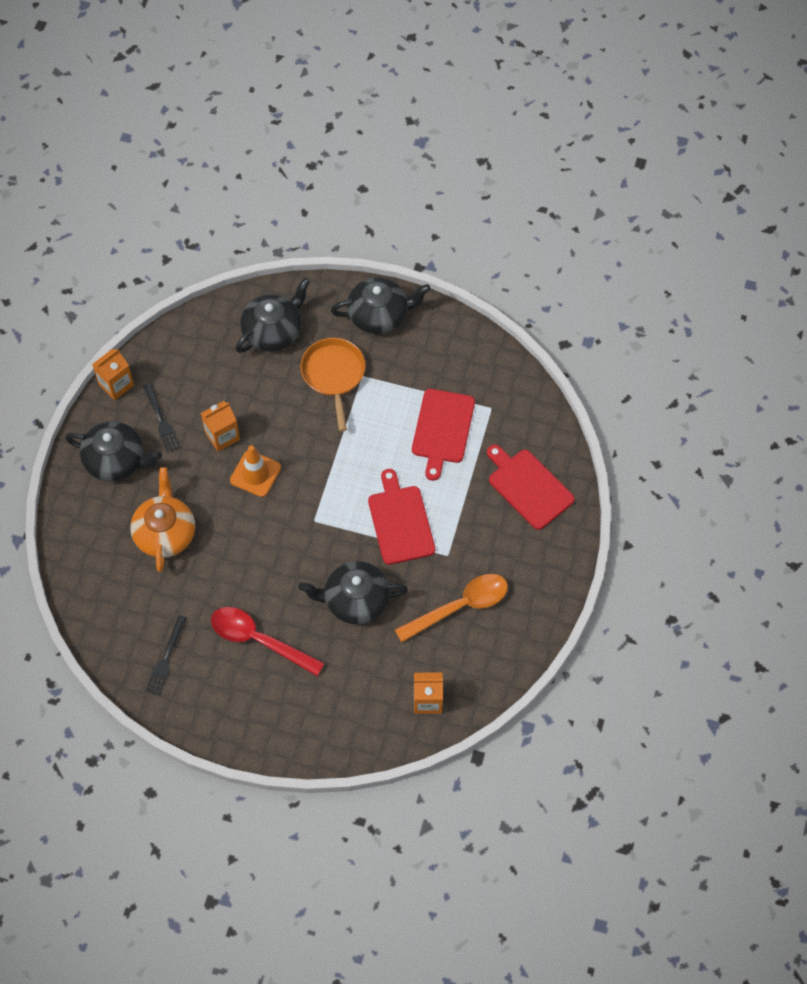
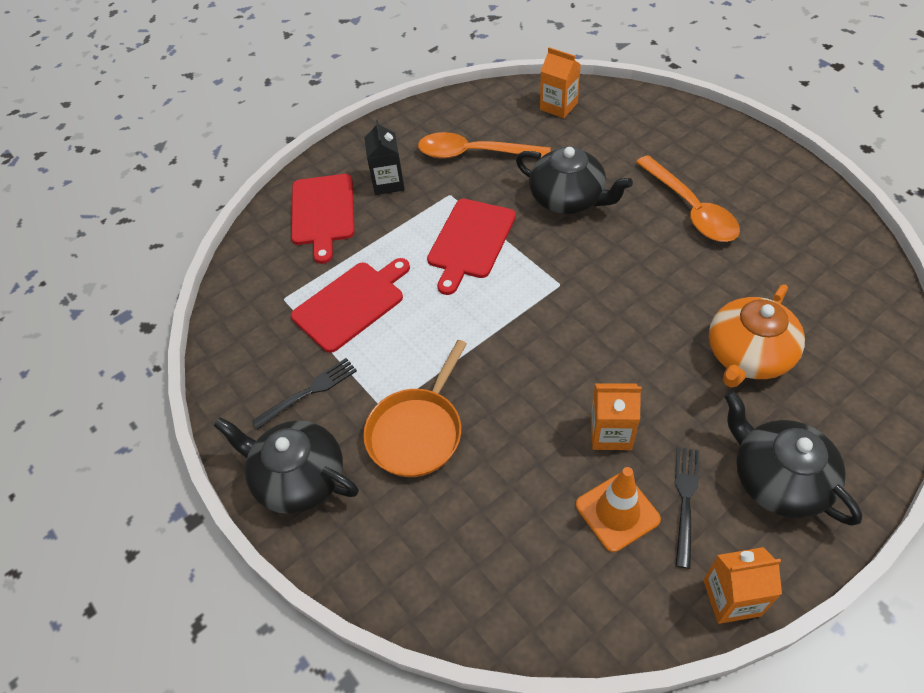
camera: 140 degrees left, 10 degrees down
black fork [145,615,187,696] -> black fork moved to [252,358,357,429]
red spoon [211,607,325,676] -> orange spoon [636,155,740,242]
orange traffic cone [230,445,281,497] -> orange traffic cone moved to [576,467,661,552]
black teapot [236,278,310,353] -> none
none -> black carton [364,120,405,195]

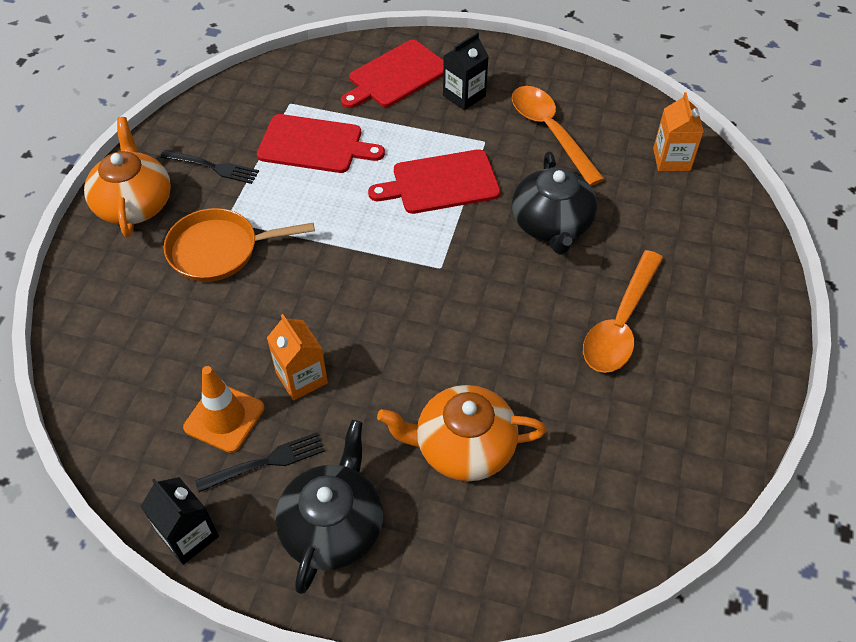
camera: 50 degrees right, 0 degrees up
black teapot [213,417,359,514] -> orange teapot [84,117,171,237]
orange carton [703,547,782,624] -> black carton [141,477,219,565]

